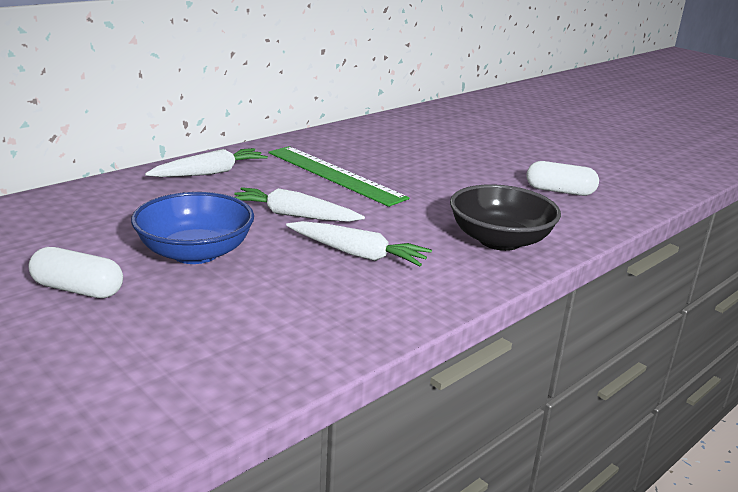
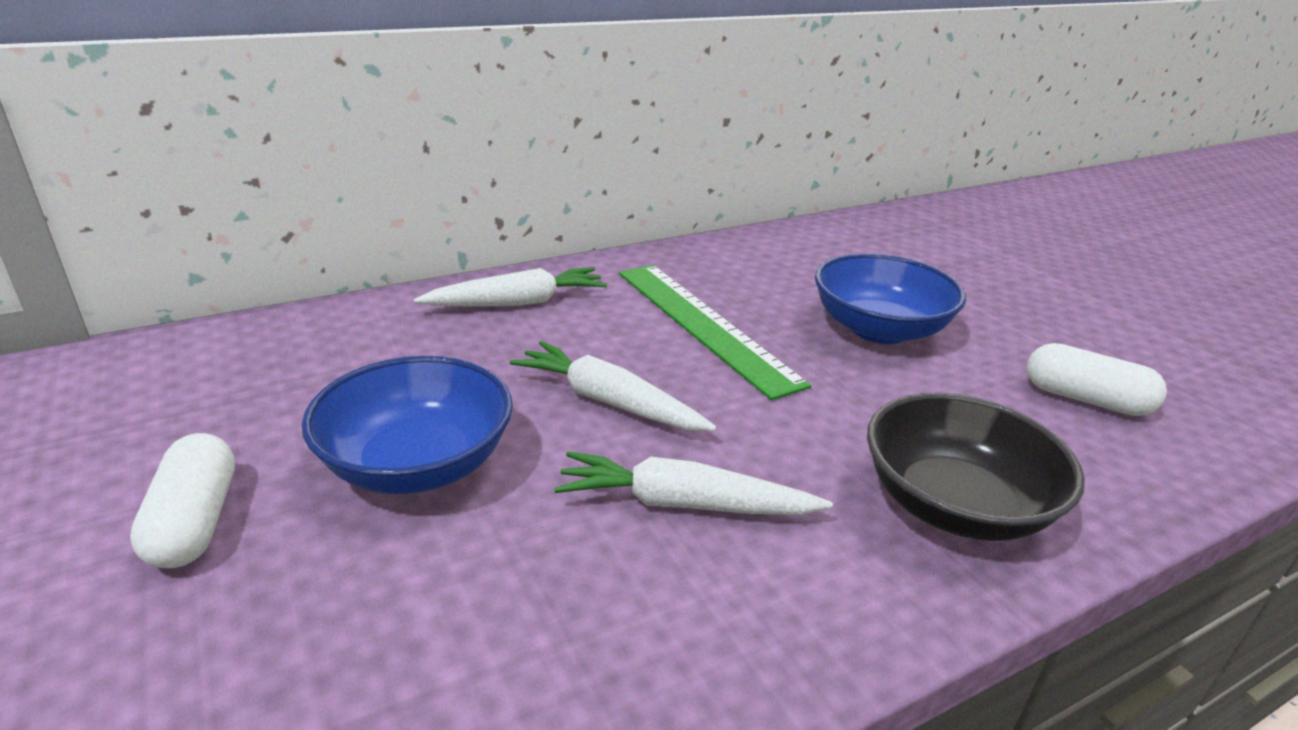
camera: 15 degrees right, 5 degrees up
white capsule [28,247,123,298] -> white capsule turned 45 degrees clockwise [130,433,235,568]
white carrot [286,221,432,266] -> white carrot turned 150 degrees clockwise [554,451,833,515]
none -> blue bowl [815,253,966,344]

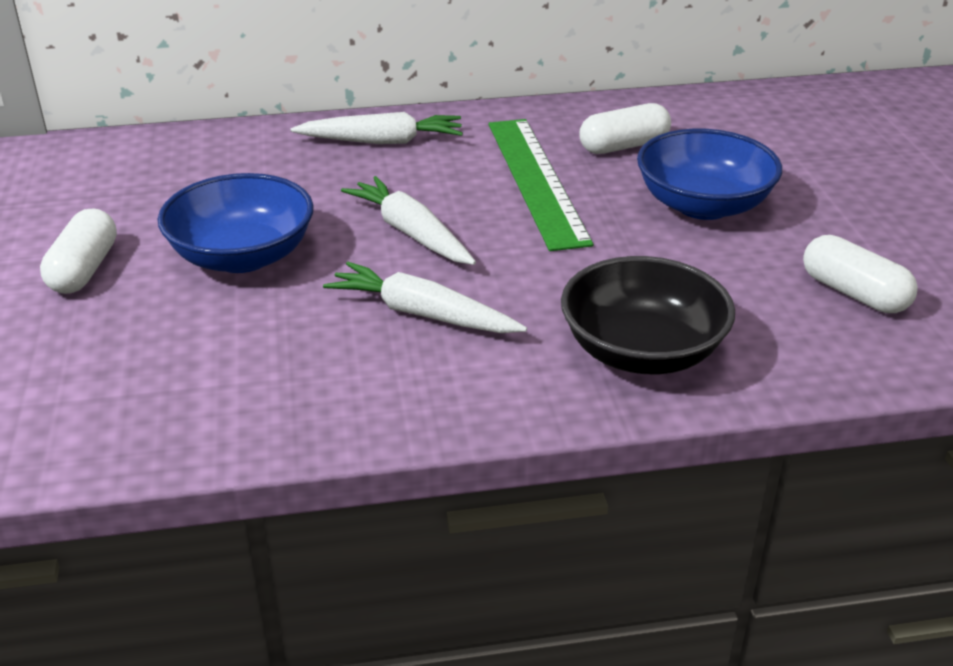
camera: 20 degrees right, 5 degrees up
none -> white capsule [579,103,671,154]

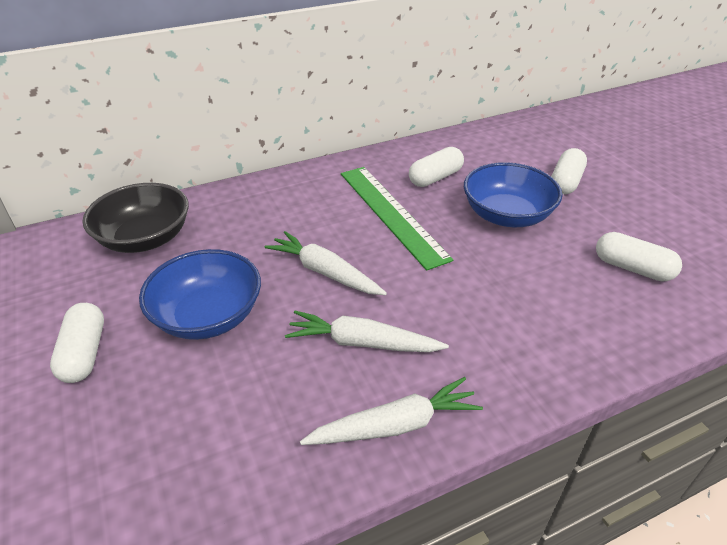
camera: 15 degrees left, 5 degrees up
white carrot [291,112,463,144] -> white carrot moved to [300,377,483,445]
black bowl [561,256,735,374] -> black bowl moved to [82,183,189,253]
none -> white capsule [551,148,587,195]

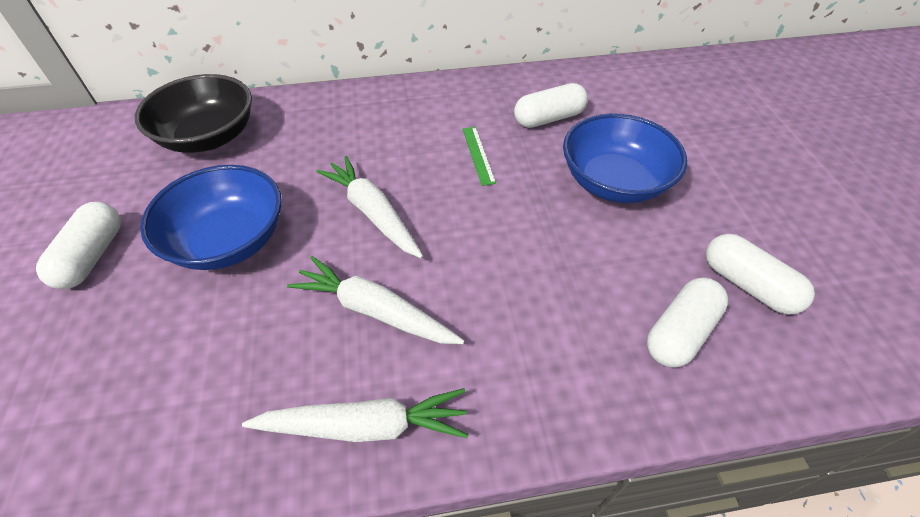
camera: 15 degrees right, 10 degrees up
green ruler [341,167,454,271] -> green ruler [463,127,496,186], size x0.42
white capsule [551,148,587,195] -> white capsule moved to [647,277,728,368]

